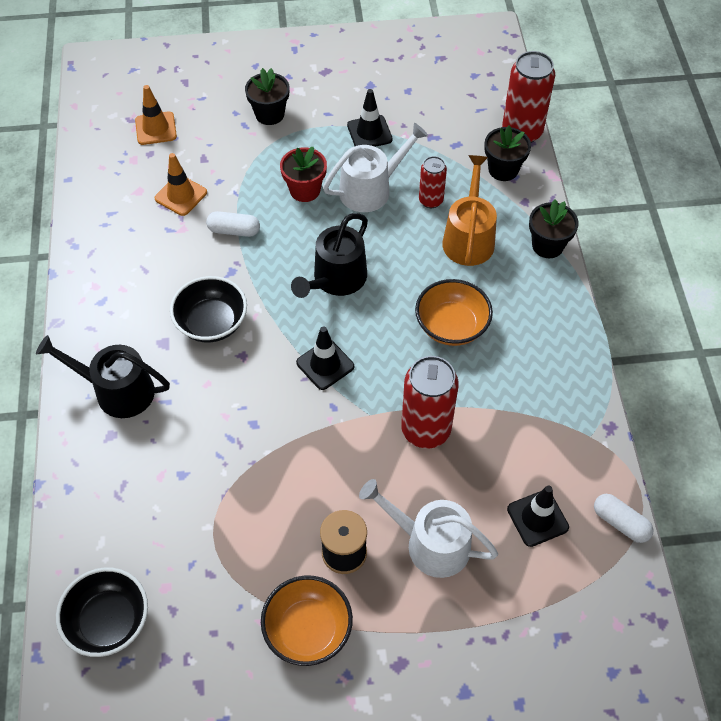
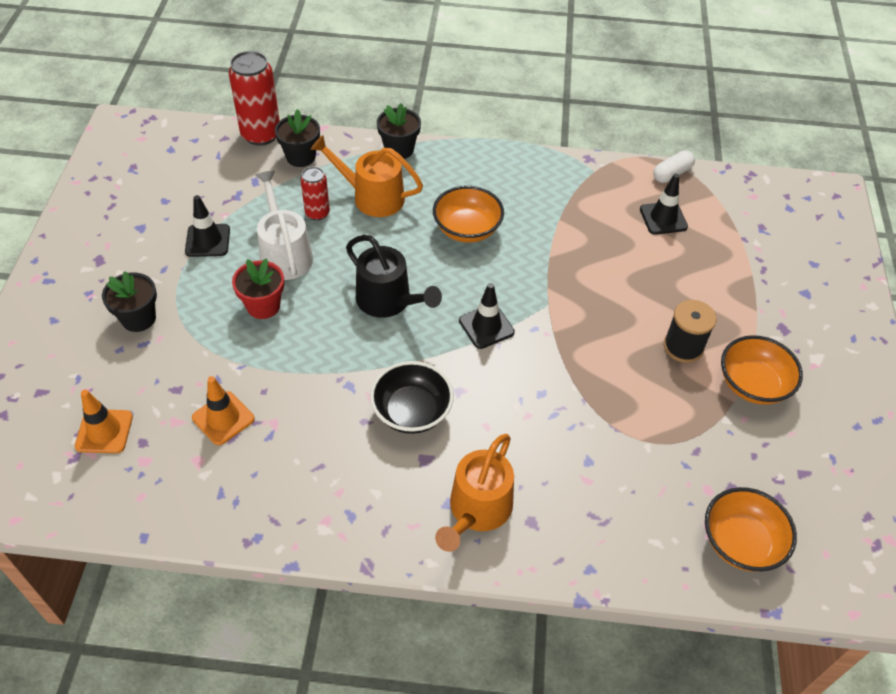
camera: 80 degrees left, 5 degrees down
black watering can [36,335,170,418] -> orange watering can [435,434,514,552]
black bowl [56,567,148,657] -> orange bowl [705,487,797,572]
white capsule [206,211,260,237] -> none
white watering can [359,479,498,578] -> none
red can [401,356,459,448] -> none

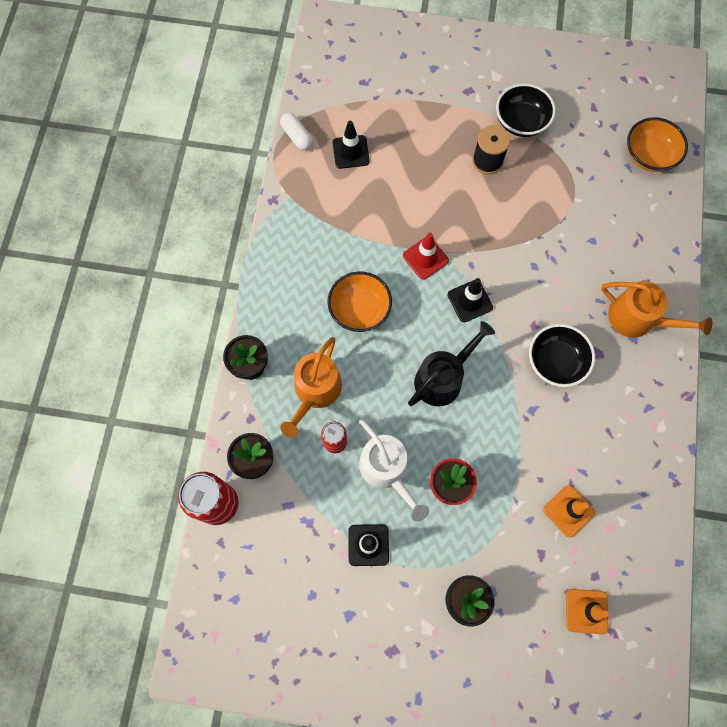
camera: 85 degrees left, 20 degrees up
white watering can [255,171,313,280] -> white watering can turned 105 degrees counterclockwise [359,420,429,522]
orange bowl [721,335,803,405] -> black bowl [496,83,556,137]
none -> red traffic cone [403,233,449,280]

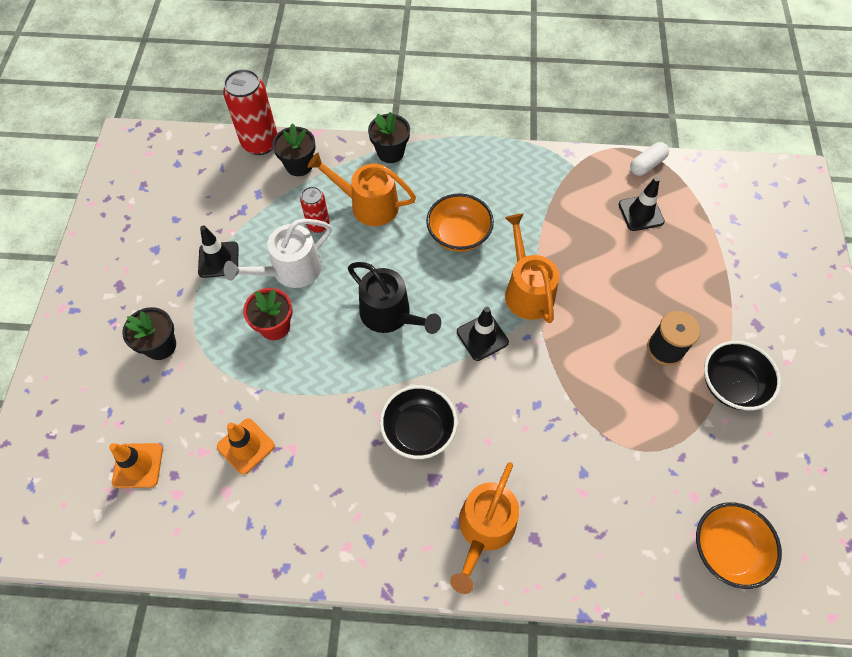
camera: 85 degrees right, 10 degrees down
red traffic cone [403,233,449,280] -> orange watering can [505,213,559,323]

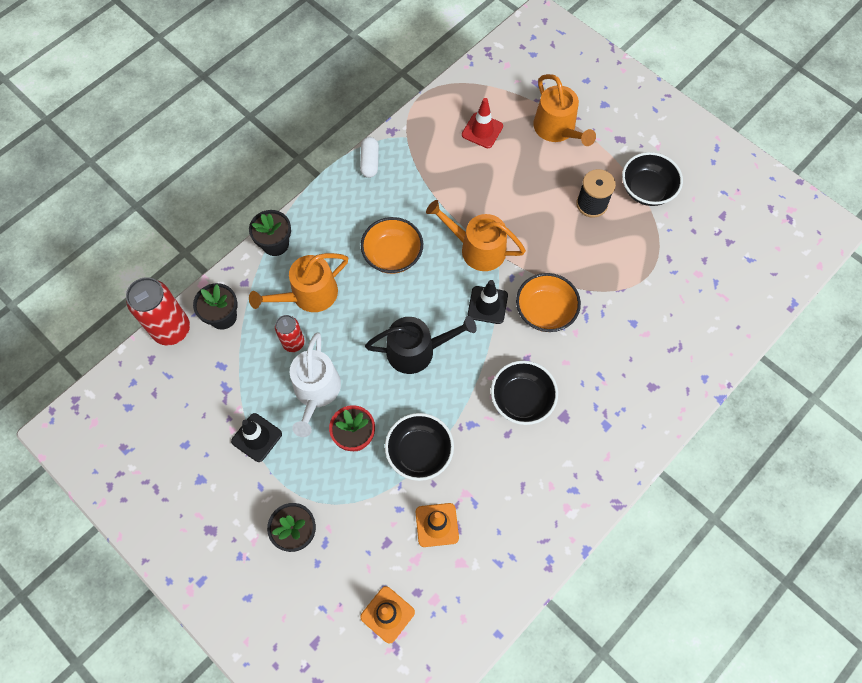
camera: 50 degrees left, 5 degrees up
orange watering can [450,462,519,594] -> orange watering can moved to [533,74,596,146]
black traffic cone [619,177,665,231] -> red traffic cone [462,98,503,148]
white capsule [630,142,669,176] -> white capsule moved to [360,137,379,178]
orange bowl [696,502,782,589] -> orange bowl moved to [516,273,581,332]
none -> black bowl [385,413,454,481]

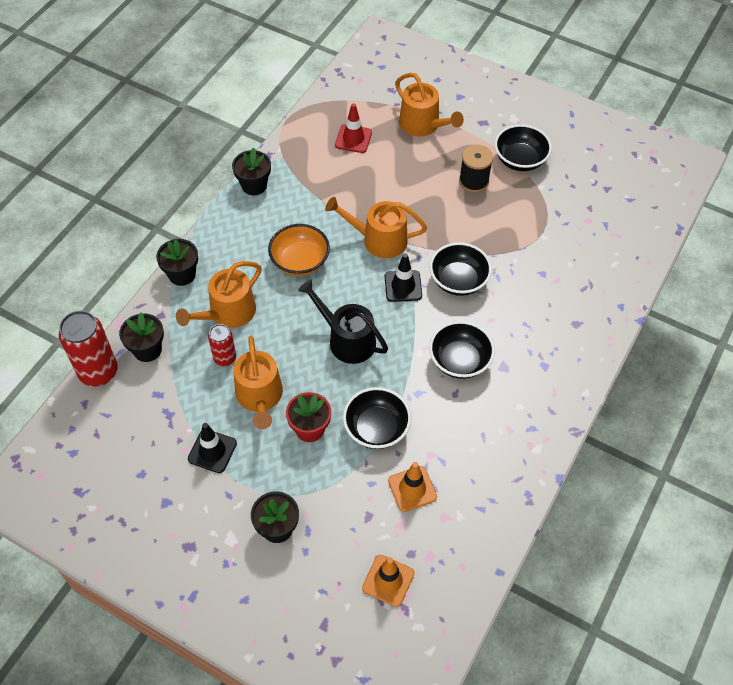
camera: 15 degrees left, 10 degrees down
white watering can [290,332,341,437] -> orange watering can [234,336,283,429]
white capsule [360,137,379,178] -> black flower pot [232,148,271,195]
black watering can [365,316,477,374] -> black watering can turned 120 degrees counterclockwise [298,280,388,364]
orange bowl [516,273,581,332] -> black bowl [430,242,492,296]

